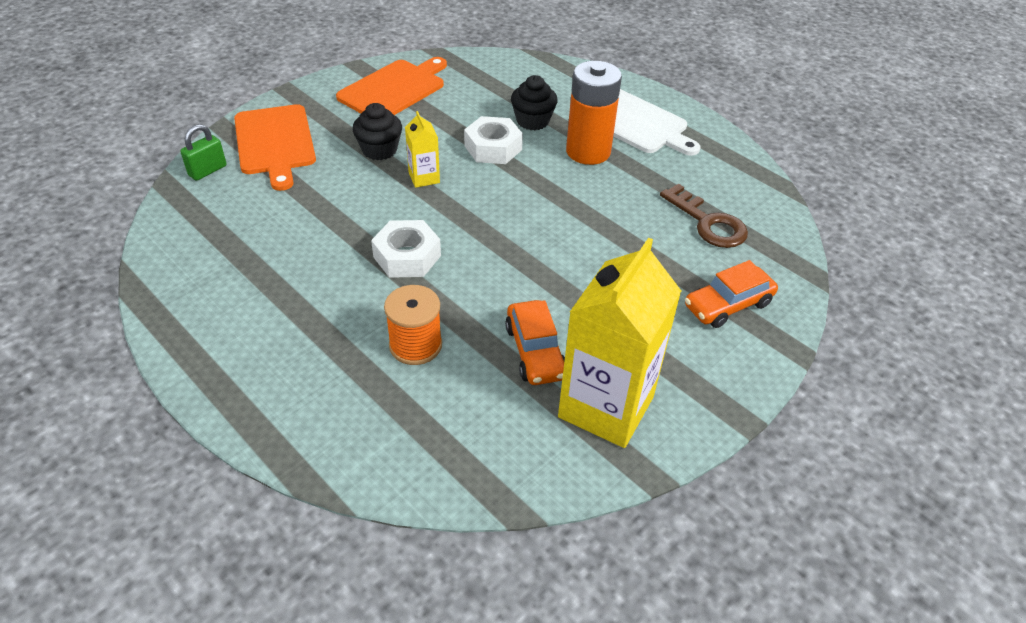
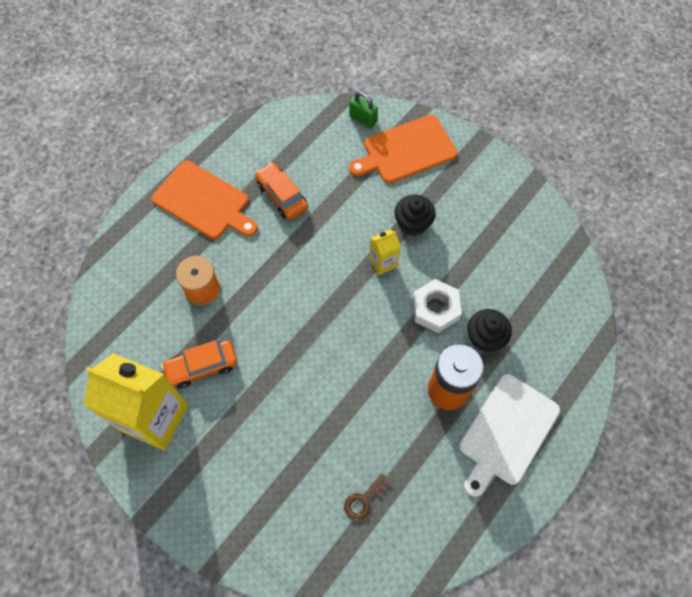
camera: 85 degrees right, 20 degrees up
orange cutting board [336,57,447,115] -> orange cutting board moved to [152,161,258,239]
white nut [371,220,441,278] -> none
brown key [660,183,748,248] -> brown key [344,474,391,521], size x0.59
orange car [685,260,778,328] -> orange car moved to [255,162,308,220]

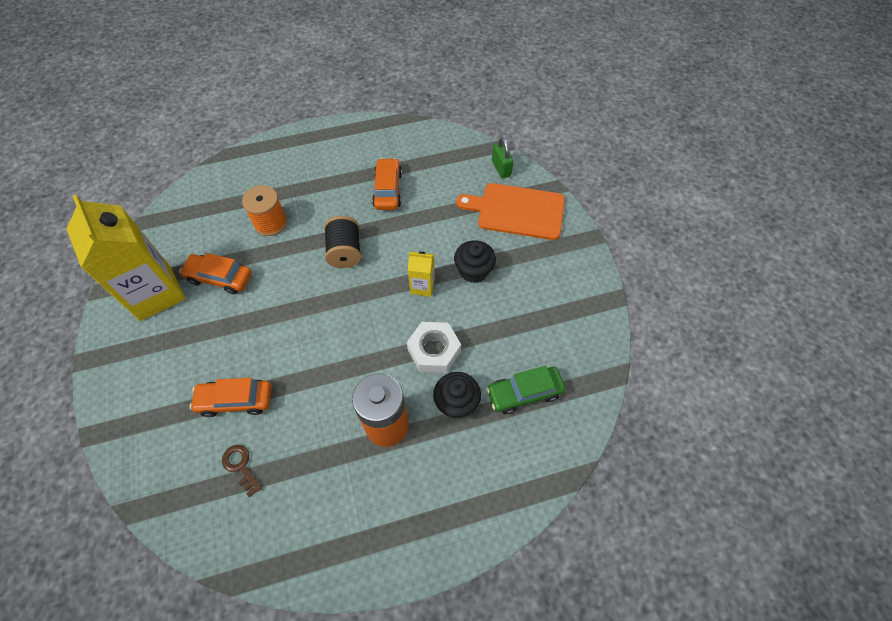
camera: 35 degrees right, 5 degrees down
orange cutting board [152,161,258,239] -> none
brown key [344,474,391,521] -> brown key turned 60 degrees clockwise [222,445,262,497]
white cutting board [459,374,560,497] -> none
none -> orange car [190,378,272,417]
none -> black spool [324,216,361,268]
none -> green car [486,366,565,414]

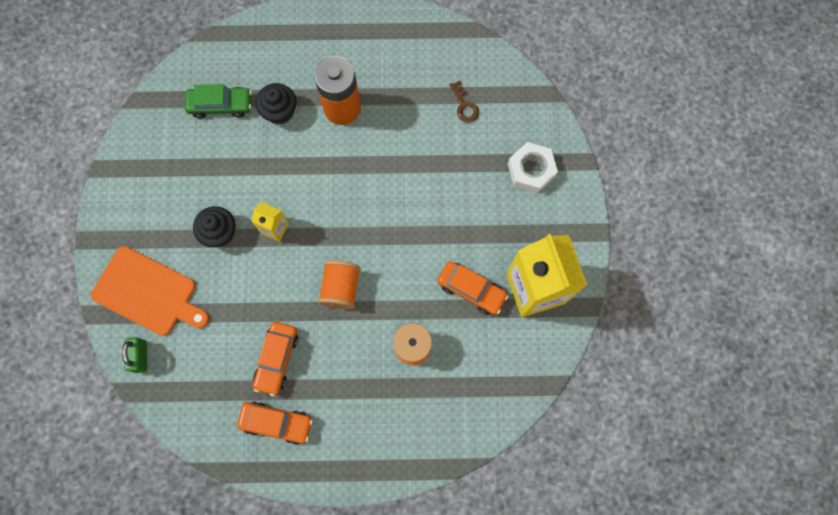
camera: 165 degrees left, 15 degrees up
orange car [190,378,272,417] -> orange car moved to [237,401,313,445]
black spool [324,216,361,268] -> orange spool [318,260,361,309]
white nut [407,322,461,373] -> white nut moved to [508,142,558,194]

